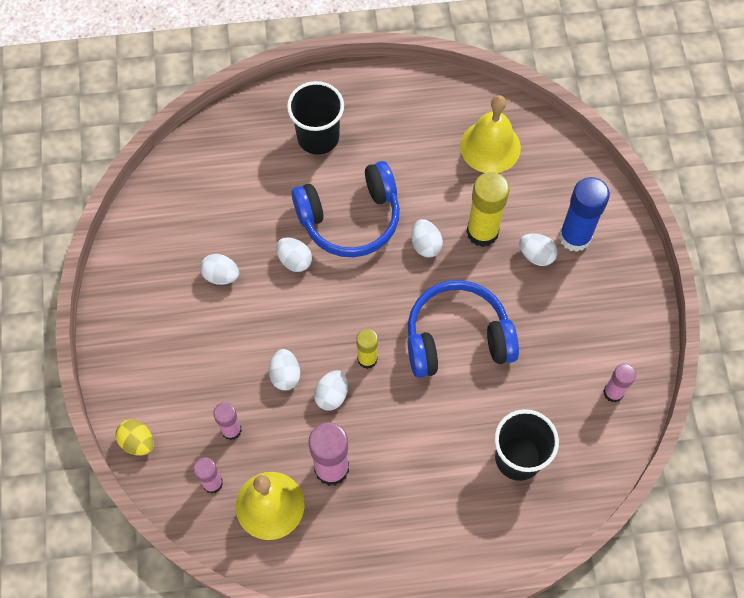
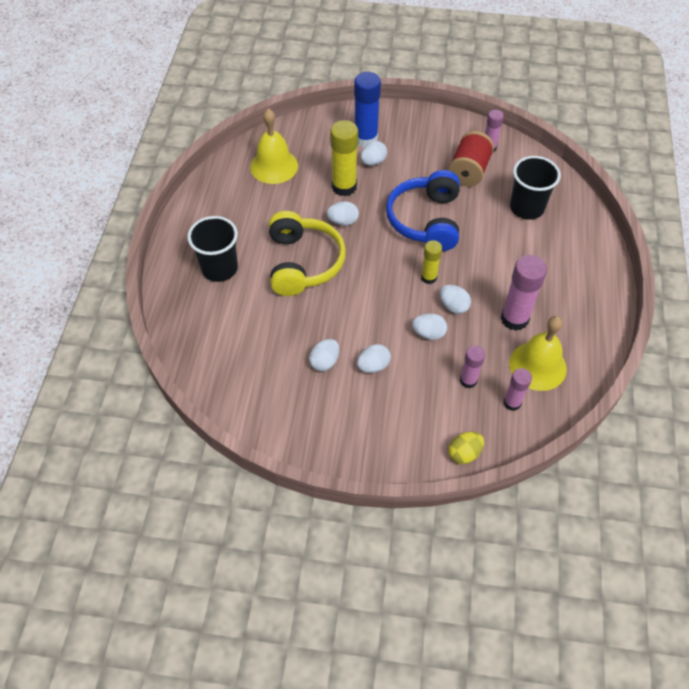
camera: 75 degrees left, 10 degrees down
white egg [276,237,312,272] -> white egg moved to [357,344,391,373]
blue headphones [291,161,400,257] -> yellow headphones [269,211,346,296]
none -> red spool [448,131,494,186]

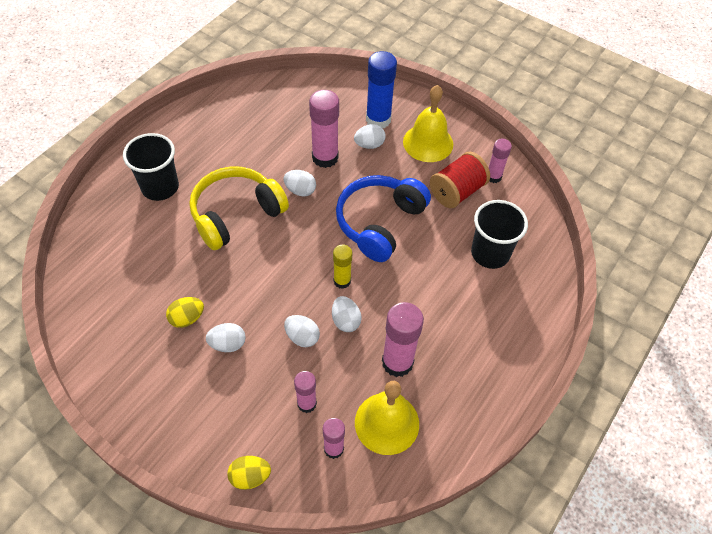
camera: 25 degrees right, 0 degrees up
yellow bell [250,109,298,184] -> yellow bell moved to [403,85,453,162]
yellow headphones [269,211,346,296] -> yellow headphones turned 150 degrees counterclockwise [189,166,289,250]
white egg [309,339,339,371] -> yellow egg [166,297,204,328]
yellow glue stick [330,120,358,196] -> pink glue stick [309,90,339,168]

